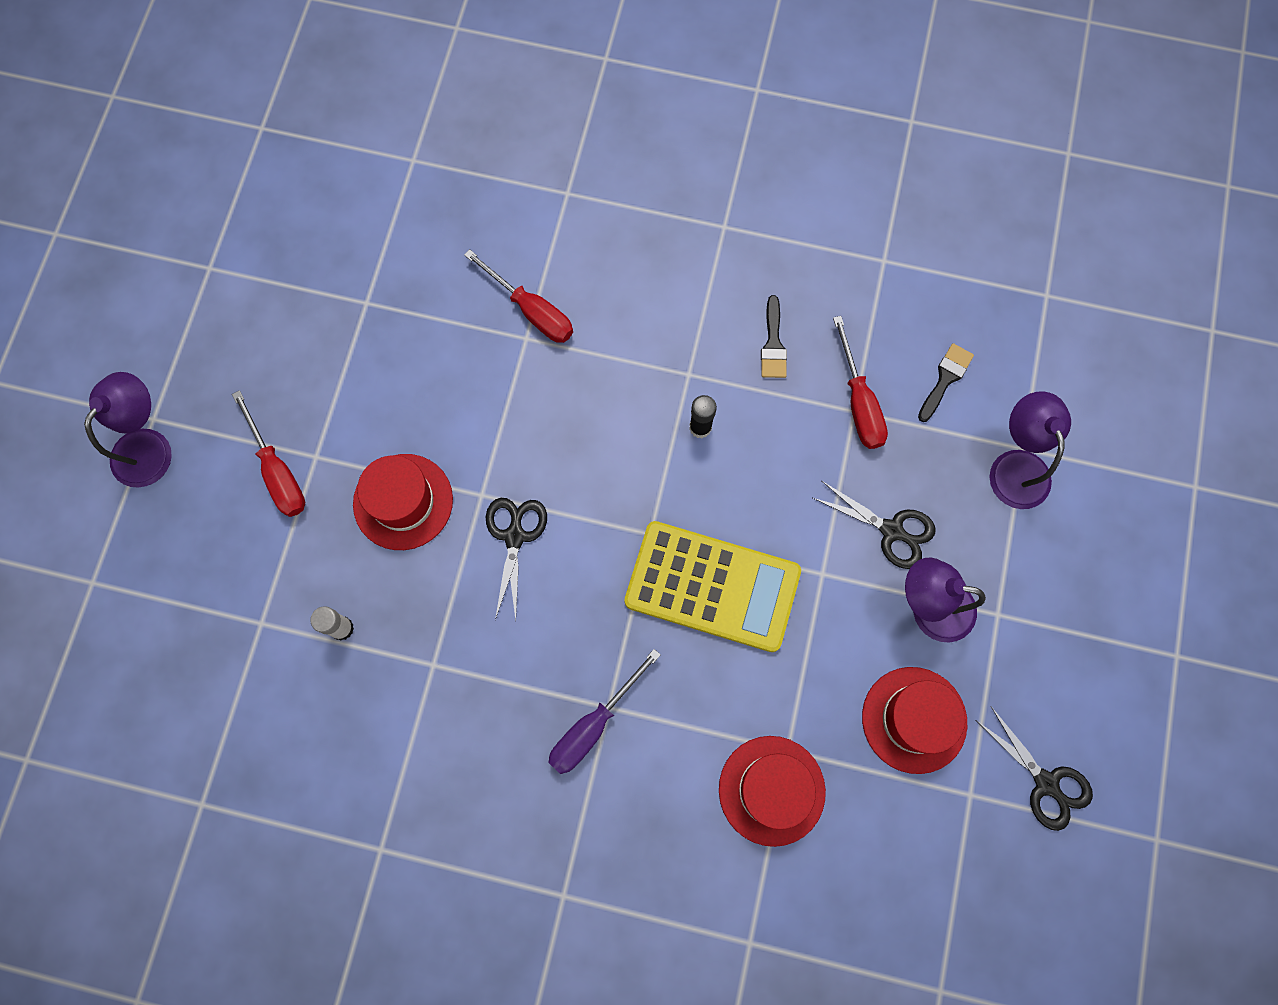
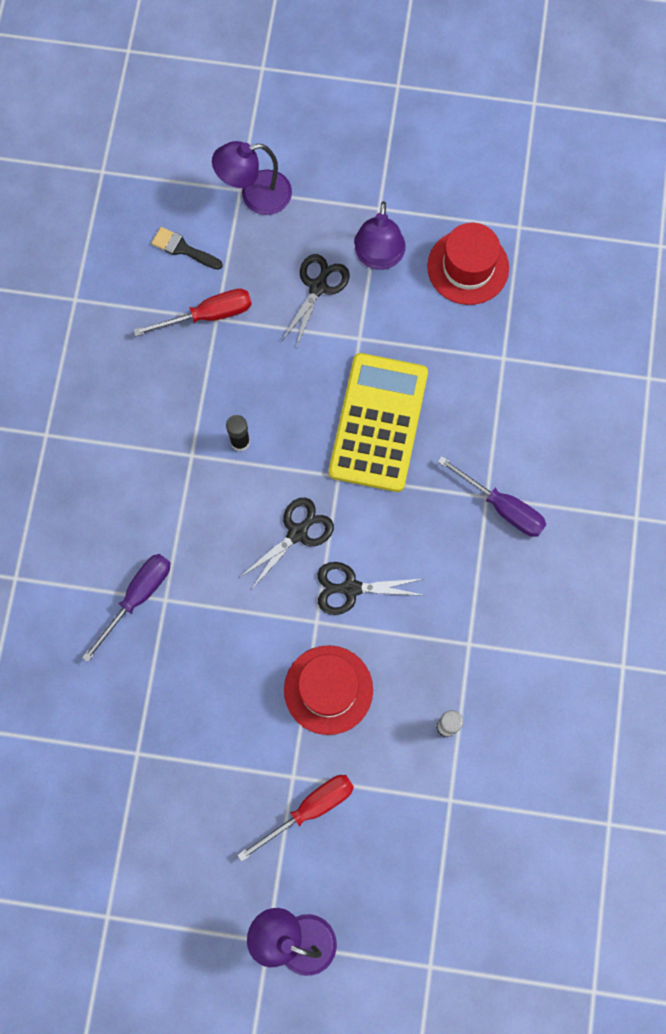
camera: 95 degrees left, 0 degrees up
red screwdriver [464,249,573,343] -> purple screwdriver [82,554,170,662]
red hat [719,736,826,847] -> none
black brush [761,295,787,378] -> none
black scissors [976,707,1093,831] -> black scissors moved to [239,498,334,590]

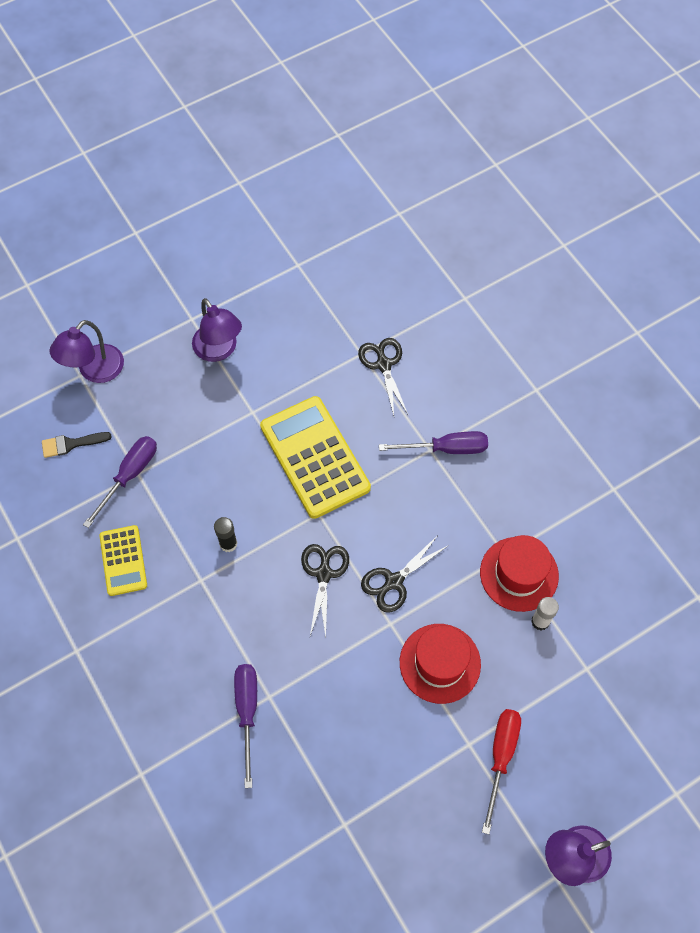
camera: 40 degrees left, 10 degrees down
red screwdriver [133,289,252,336] -> purple screwdriver [83,436,157,528]
black scissors [281,254,350,348] -> black scissors moved to [358,338,408,416]
red hat [427,223,509,305] -> red hat moved to [480,535,559,612]
none -> yellow calculator [99,525,147,596]

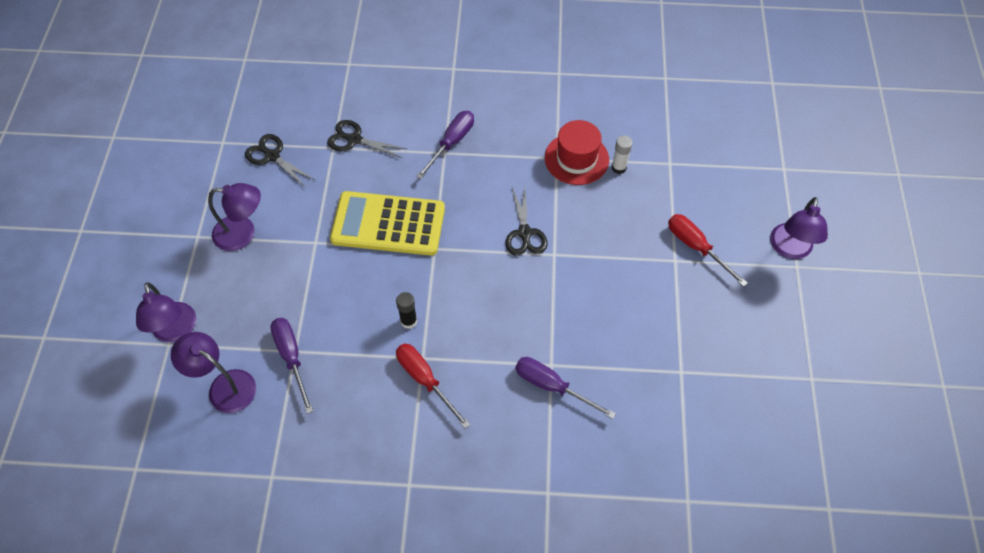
camera: 55 degrees left, 5 degrees down
black brush [42,432,112,458] -> purple lamp [171,332,256,413]
yellow calculator [99,525,147,596] -> none
black scissors [301,544,349,637] -> black scissors moved to [245,134,315,188]
red hat [400,624,481,704] -> none
none -> red screwdriver [396,344,470,429]

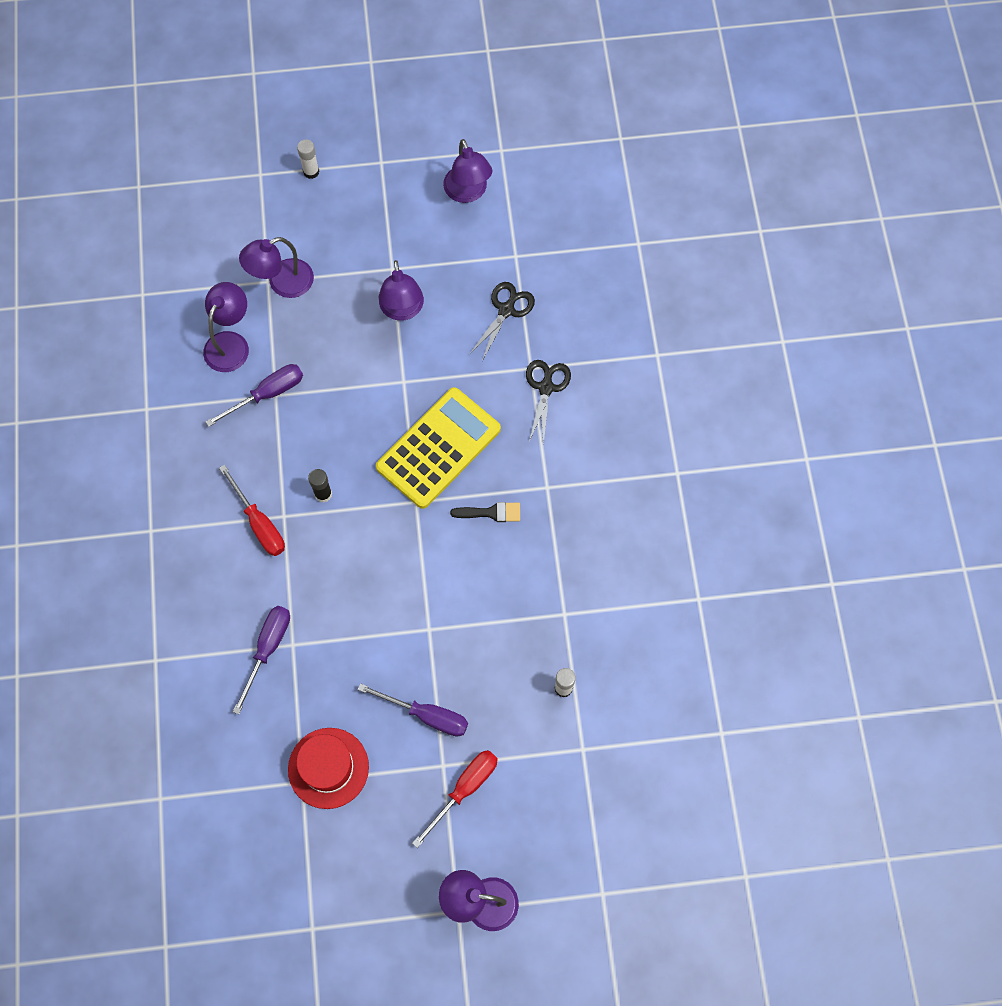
camera: 80 degrees right, 10 degrees up
yellow calculator [330,191,445,256] -> yellow calculator turned 45 degrees clockwise [376,387,501,509]
red screwdriver [396,344,470,429] -> red screwdriver turned 105 degrees clockwise [219,465,285,556]
purple screwdriver [416,111,474,179] -> purple screwdriver moved to [358,683,468,737]
black scissors [505,187,548,256] -> none
red hat [545,120,609,185] -> red hat moved to [288,728,369,809]
none -> white glue stick [297,139,319,179]
none -> purple lamp [443,139,492,203]
none -> black brush [450,502,520,522]

